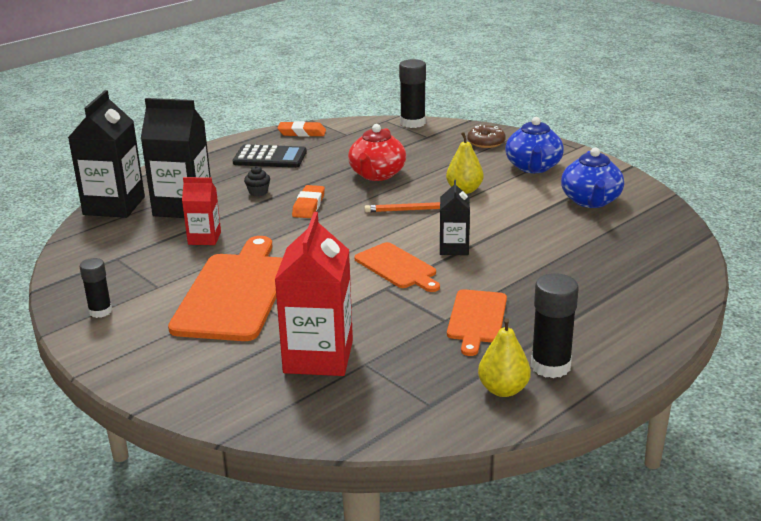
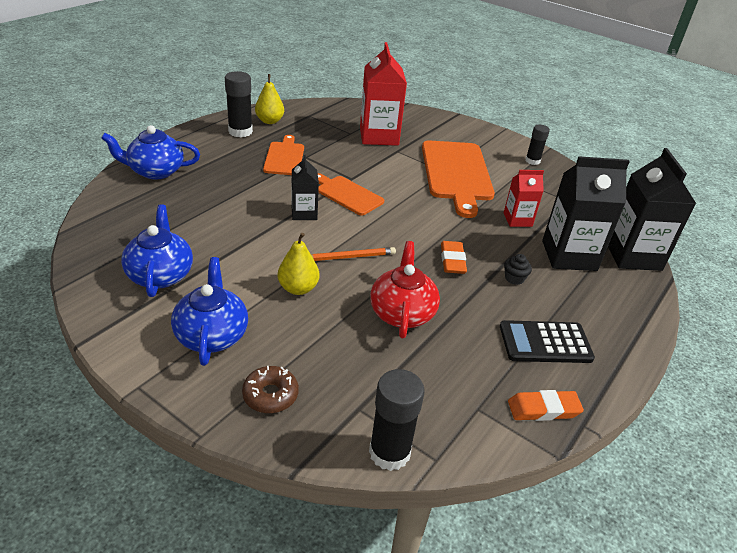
camera: 165 degrees right, 10 degrees up
none -> blue teapot [101,125,200,180]

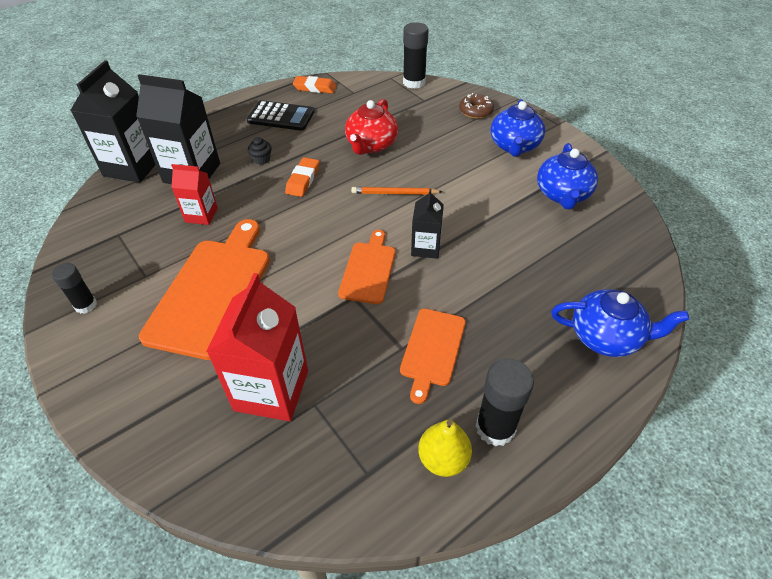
camera: 160 degrees left, 10 degrees up
yellow pear [277,233,319,295] -> none
orange cutting board [318,173,384,215] -> orange cutting board turned 135 degrees counterclockwise [338,230,396,304]

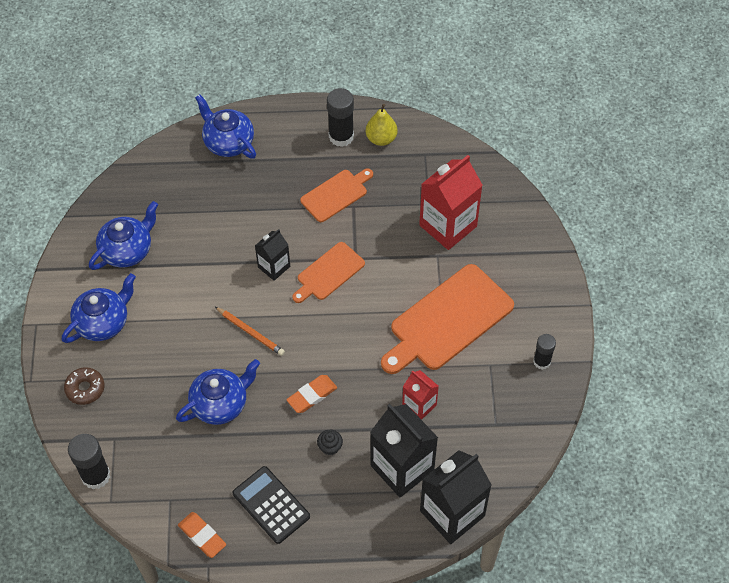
camera: 145 degrees left, 10 degrees up
red teapot [345,99,398,155] -> blue teapot [176,359,260,425]

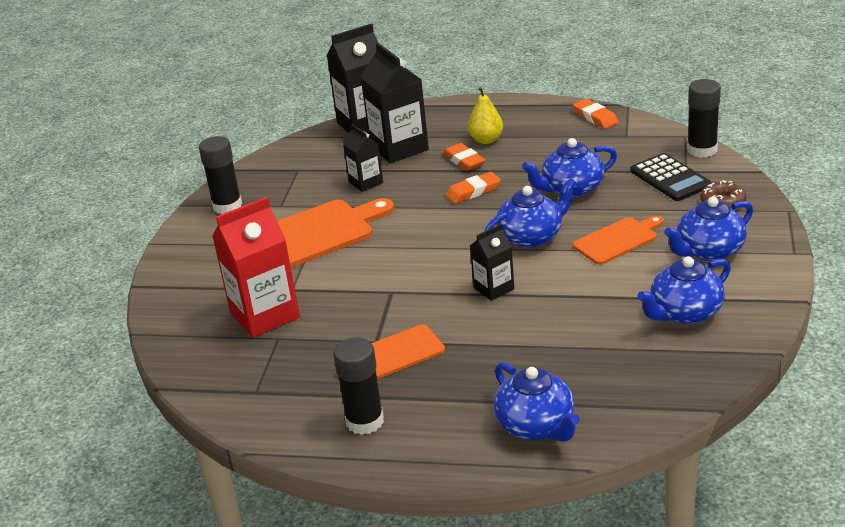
camera: 165 degrees left, 25 degrees down
orange pencil [215,307,285,356] -> blue teapot [485,178,576,248]
black calculator [233,466,310,544] -> black calculator moved to [630,153,712,201]
orange cutting board [292,242,365,303] -> orange cutting board moved to [573,216,664,265]
black cupcake [317,430,343,456] -> orange eraser [443,143,485,171]
yellow pear [366,104,397,146] -> yellow pear moved to [468,87,503,144]
red carton [402,370,439,420] -> black carton [343,124,383,192]
black glue stick [533,334,556,370] -> black glue stick [199,136,242,214], size x1.58

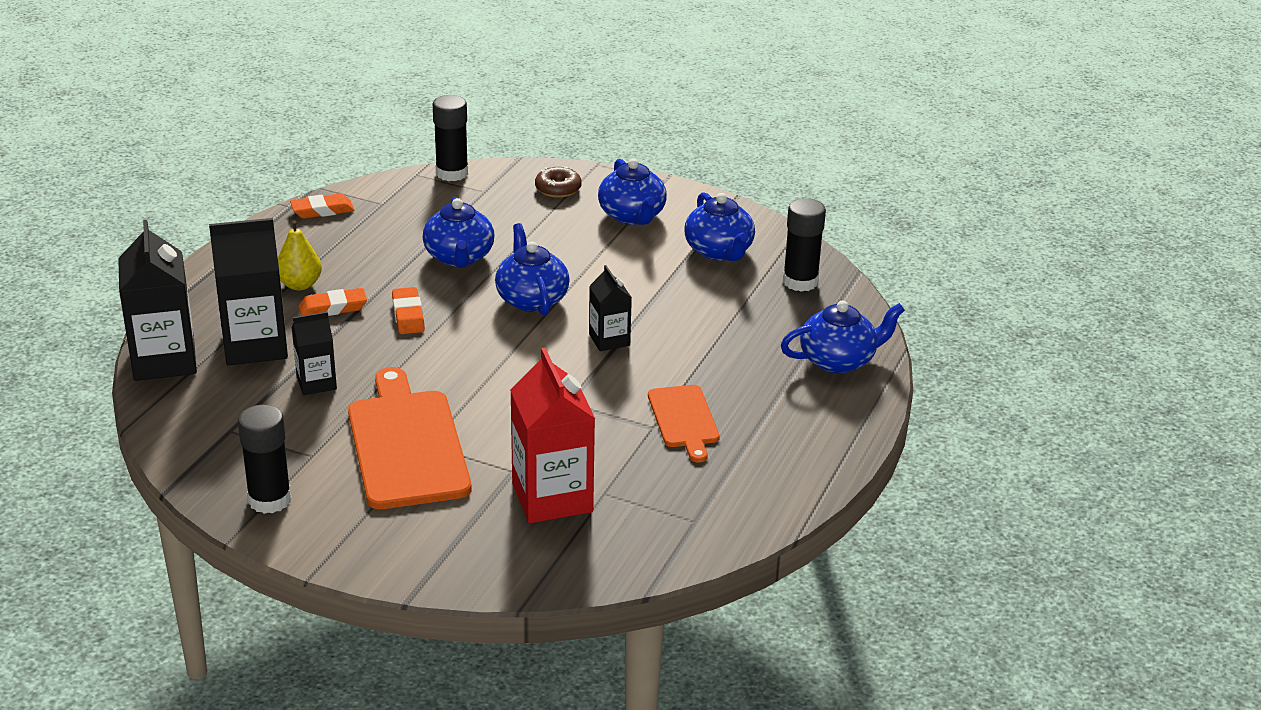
camera: 80 degrees left, 0 degrees up
black glue stick [333,337,384,435] -> black glue stick moved to [783,198,826,292]
orange cutting board [573,216,664,265] -> none
black calculator [630,153,712,201] -> none

